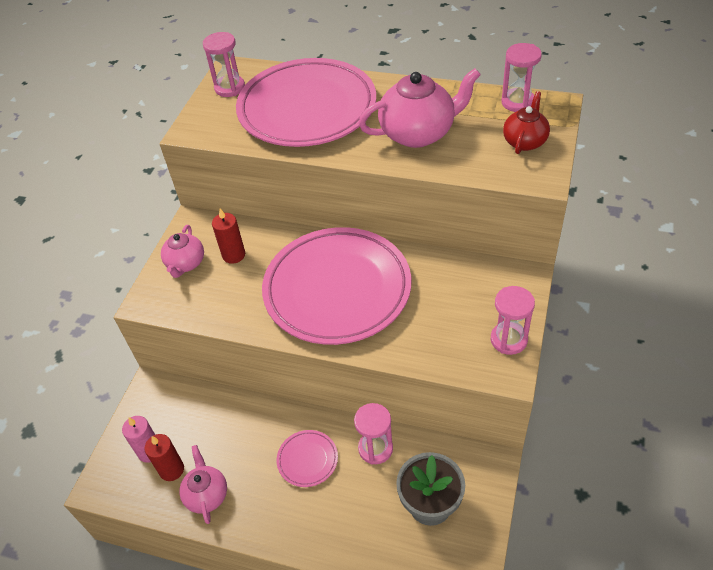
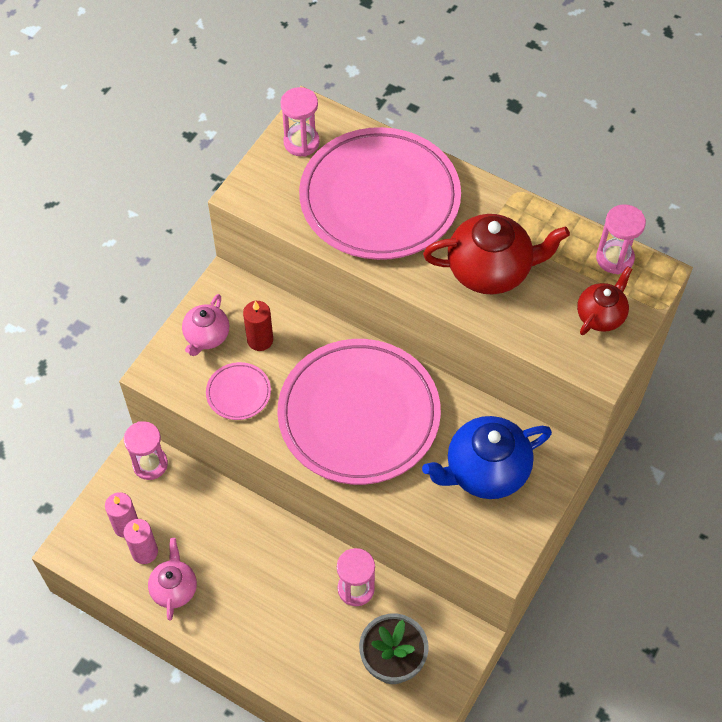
camera: 10 degrees right, 10 degrees up
red candle [144,434,184,481] -> pink candle [124,519,158,564]
pink plate [277,430,338,487] -> pink plate moved to [206,362,271,420]
pink teapot [358,68,481,148] -> red teapot [423,214,570,294]
pink hourglass [491,286,535,355] -> pink hourglass moved to [124,421,168,480]
none -> blue teapot [422,416,552,499]

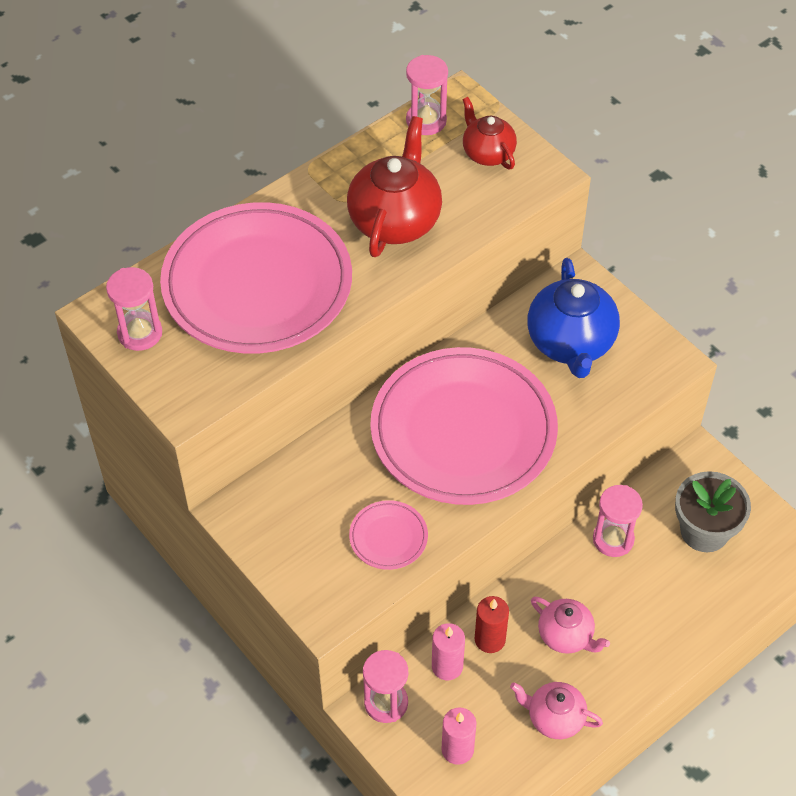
camera: 70 degrees left, 5 degrees down
pink candle [124,519,158,564] -> pink candle moved to [432,623,465,680]
pink teapot [182,294,229,356] -> pink teapot moved to [531,597,610,654]
red candle [243,301,273,351] -> red candle moved to [475,596,509,653]

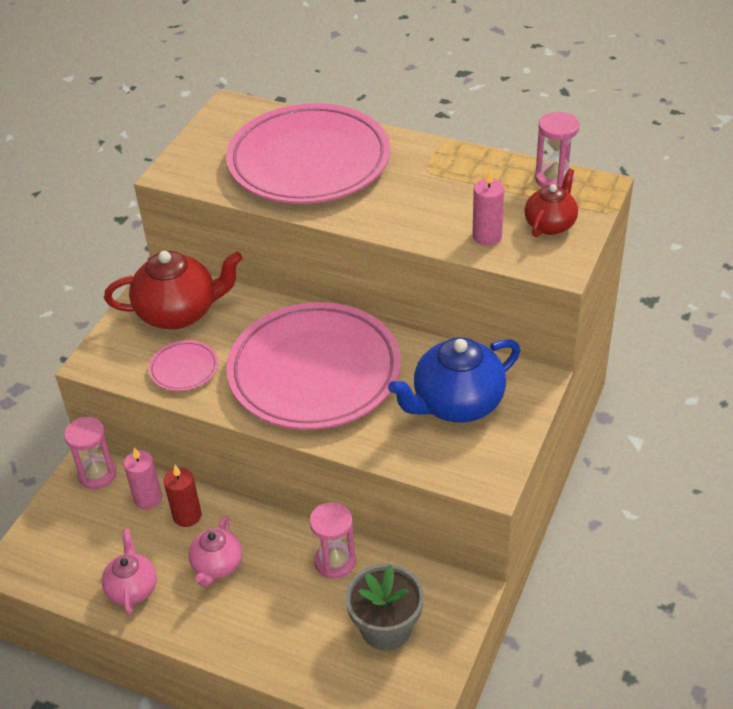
camera: 65 degrees right, 10 degrees down
pink hourglass [106,267,162,351] -> none
red teapot [347,116,442,257] -> red teapot moved to [104,251,243,329]
pink candle [441,707,476,765] -> pink candle moved to [472,169,504,245]

